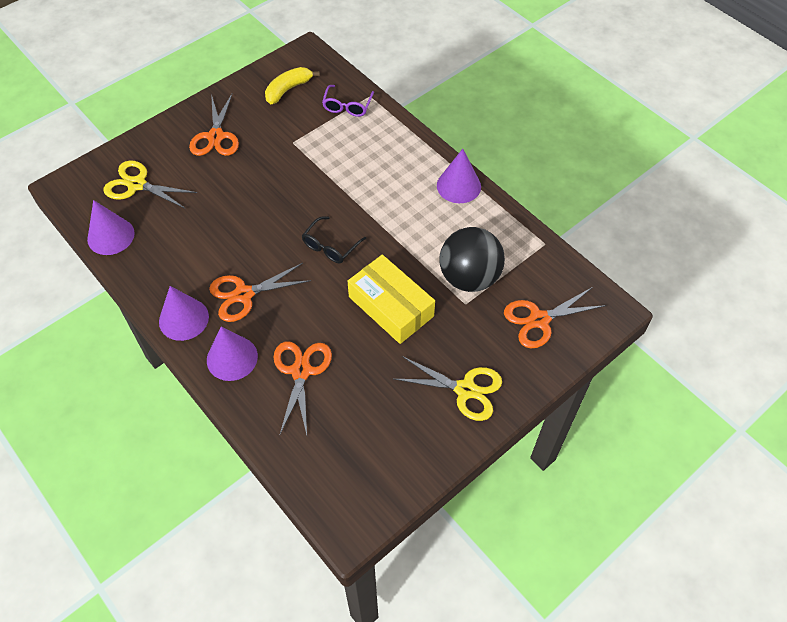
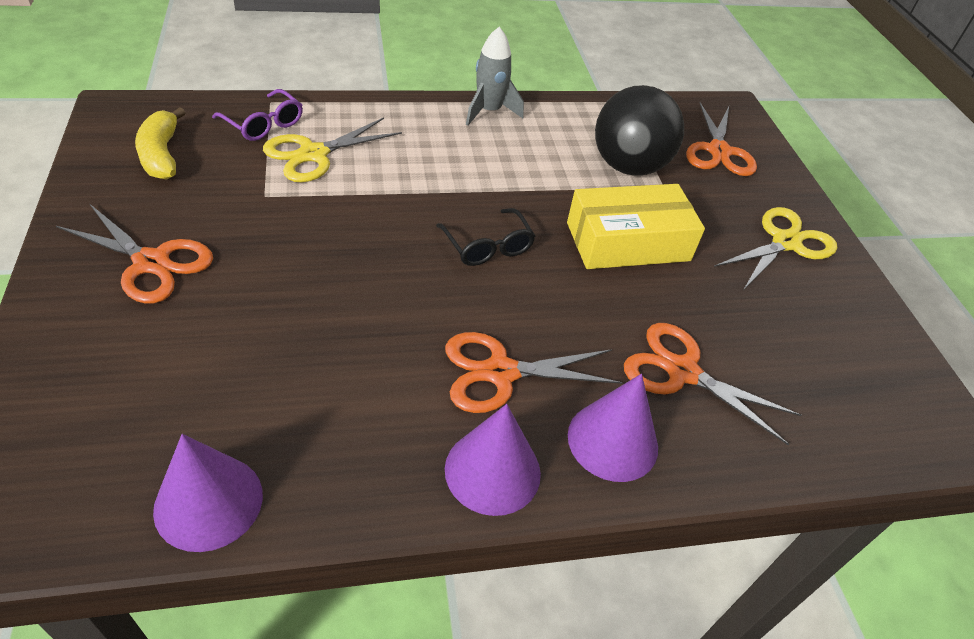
camera: 65 degrees left, 10 degrees down
yellow scissors [103,161,197,209] -> yellow scissors moved to [263,117,402,182]
orange scissors [209,263,311,322] -> orange scissors turned 75 degrees clockwise [445,332,623,413]
purple cone [437,149,481,203] -> grey rocket [466,27,524,125]

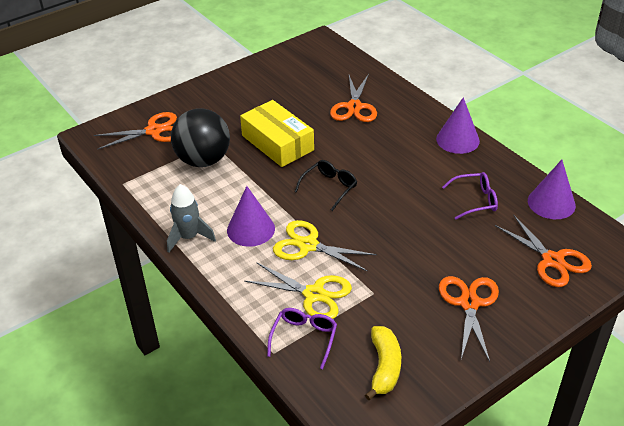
camera: 110 degrees left, 5 degrees down
yellow banana [135,107,185,180] -> yellow banana turned 45 degrees counterclockwise [365,326,401,400]
orange scissors [445,332,623,413] -> orange scissors moved to [495,214,592,287]
purple cone [568,374,658,482] -> purple cone moved to [227,186,275,247]
yellow scissors [714,207,837,290] -> yellow scissors moved to [273,220,377,272]
none -> purple glasses [442,172,498,220]

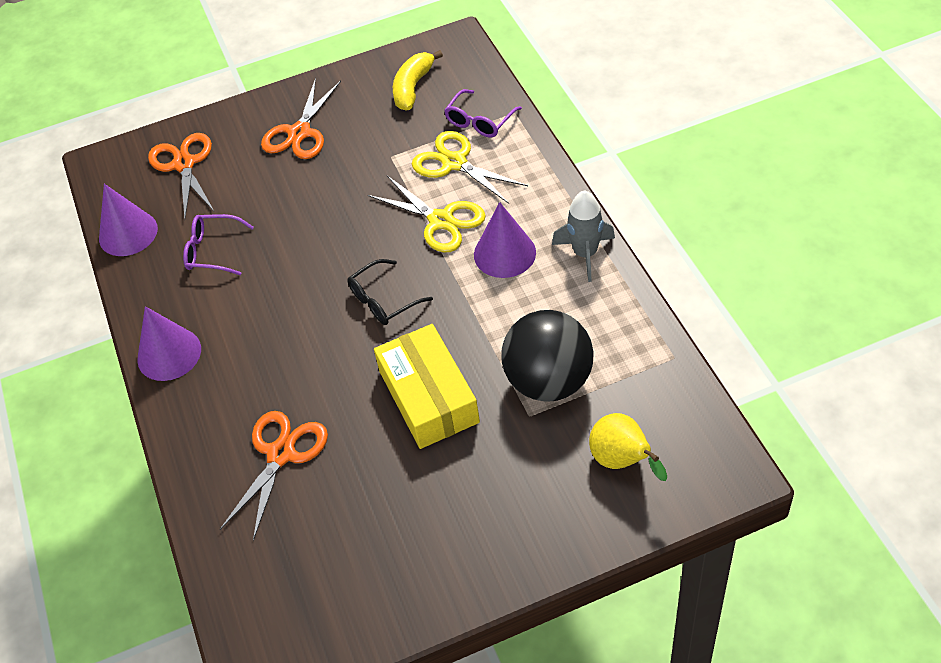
camera: 160 degrees left, 10 degrees up
orange scissors [94,112,177,150] -> yellow pear [589,413,667,481]

